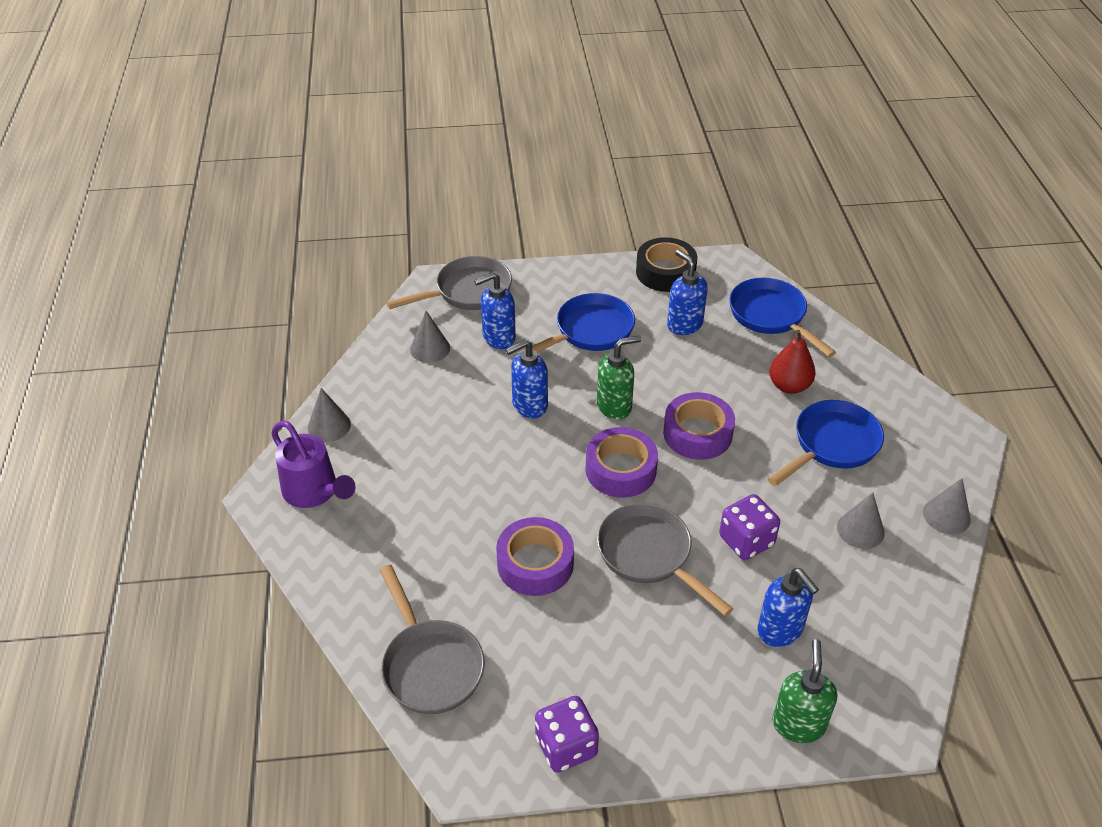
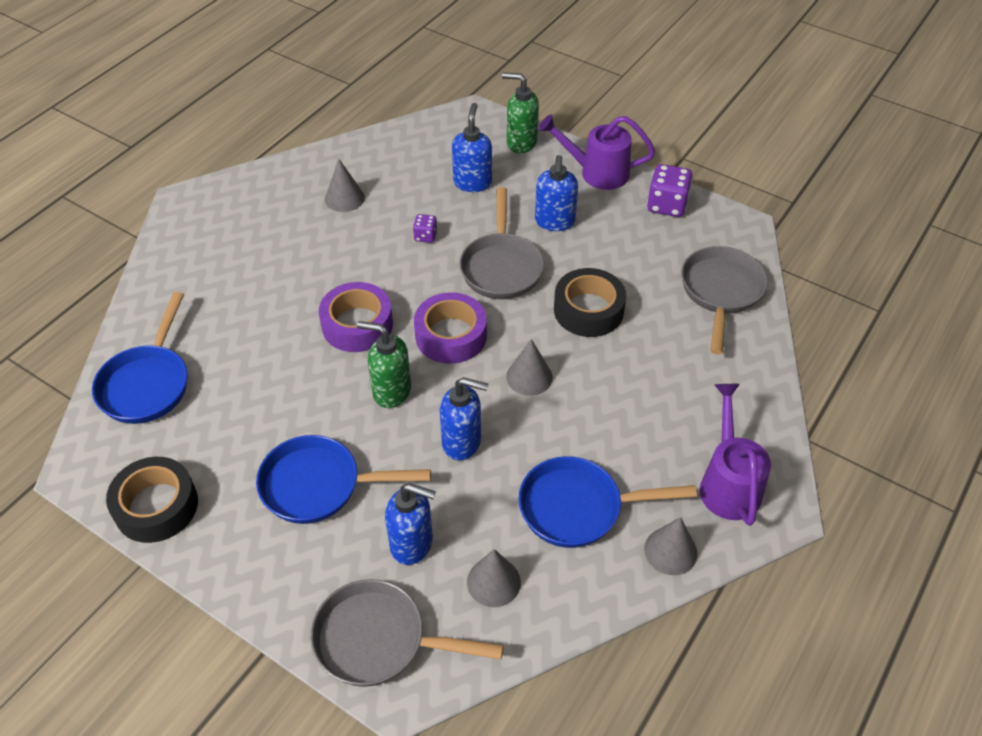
camera: 140 degrees left, 5 degrees up
purple tape [496,517,574,596] -> black tape [554,268,626,337]
blue soap dispenser [667,250,708,335] -> blue soap dispenser moved to [535,155,578,231]
purple dice [719,494,780,560] -> purple dice [413,214,437,243], size x0.55
blue pan [768,400,884,486] -> blue pan moved to [519,456,697,548]
red pear [769,330,816,394] -> none
green soap dispenser [772,639,837,743] -> green soap dispenser turned 60 degrees clockwise [502,72,539,153]
grey cone [923,478,971,534] -> grey cone moved to [506,339,553,396]
none -> purple watering can [538,114,655,190]

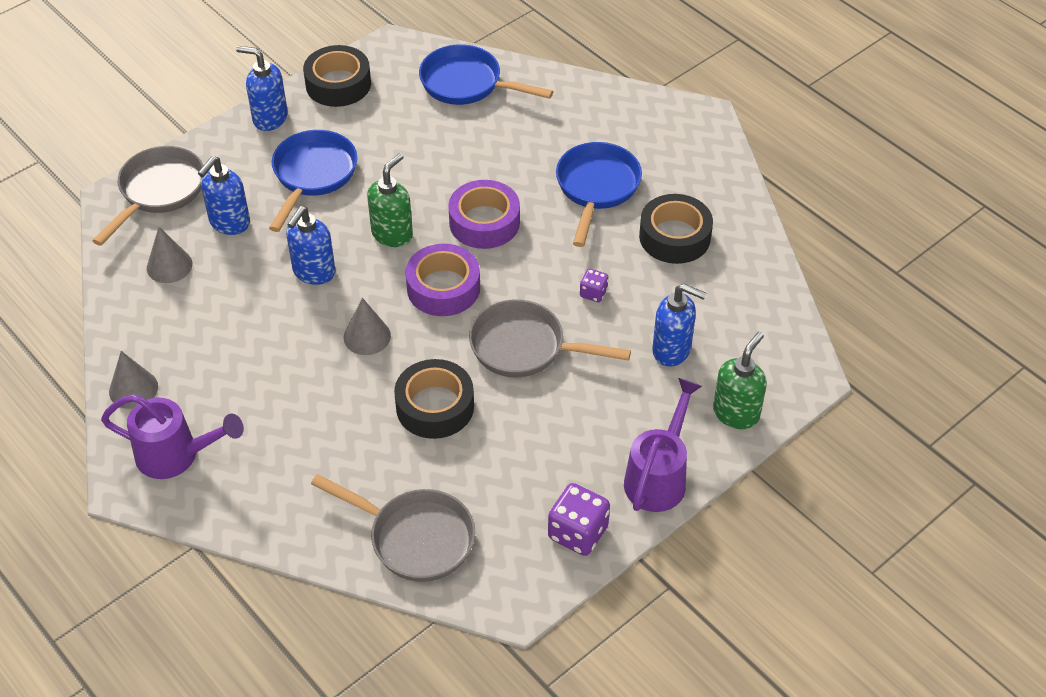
camera: 105 degrees right, 0 degrees up
grey cone [325,159,365,212] -> black tape [639,194,713,264]
blue pan [519,456,697,548] -> blue pan moved to [556,142,642,247]
blue soap dispenser [535,155,578,231] -> blue soap dispenser moved to [236,46,288,131]

